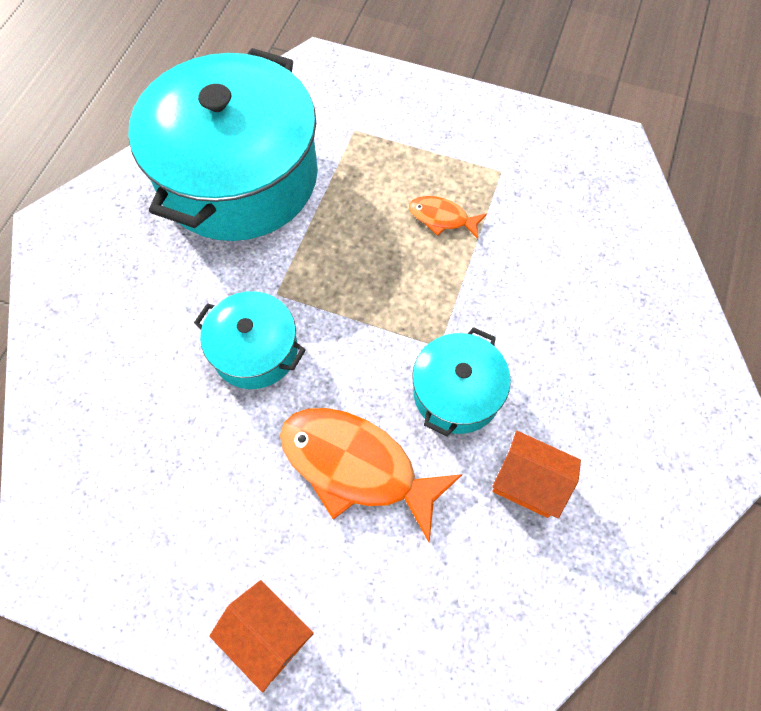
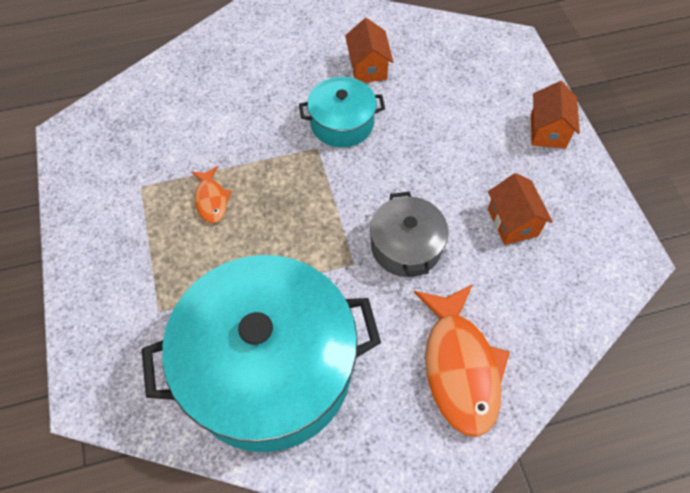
camera: 125 degrees left, 5 degrees down
turquoise pot [194,291,306,389] -> grey pot [370,192,449,277]
orange fish [280,408,463,543] -> orange fish moved to [414,284,510,437]
none -> orange house [488,173,553,245]

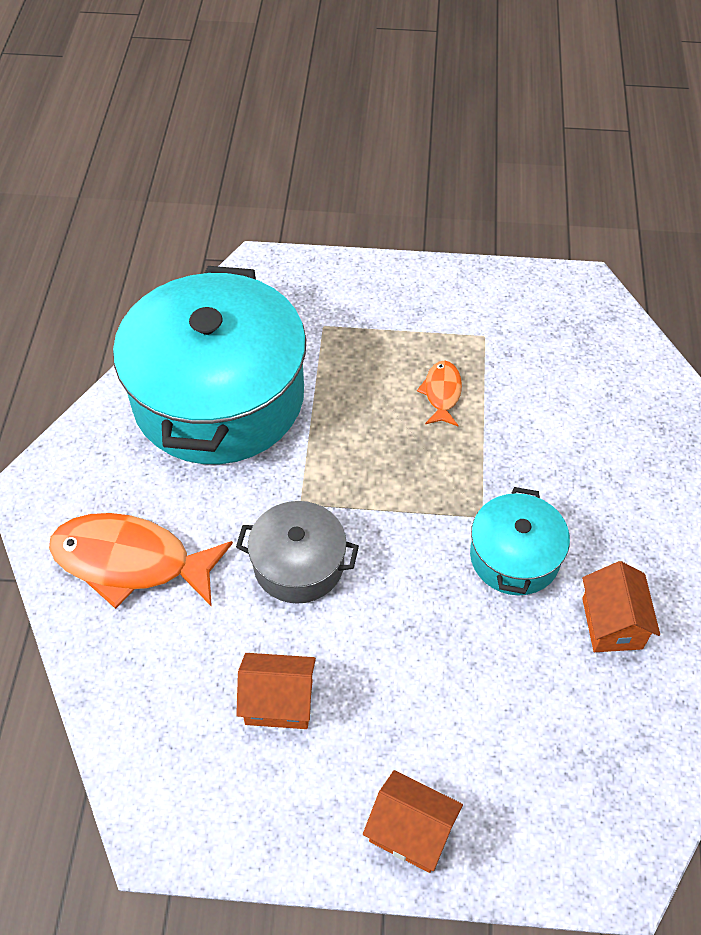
camera: 110 degrees right, 5 degrees down
orange fish [191,166,232,223] -> orange fish turned 90 degrees clockwise [417,361,462,426]
orange house [345,18,393,83] -> orange house turned 75 degrees clockwise [582,561,660,652]

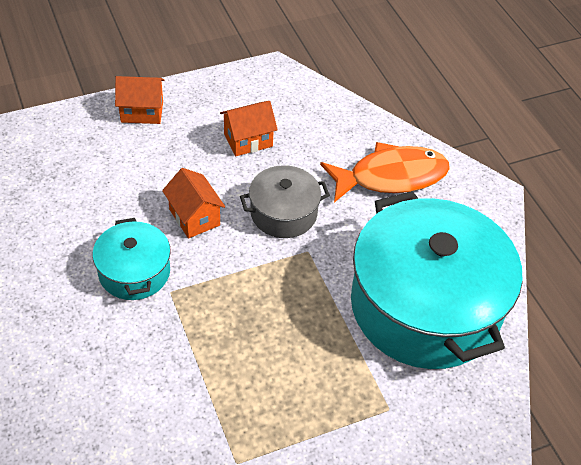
camera: 150 degrees right, 5 degrees down
orange fish [417,361,462,426] -> none
orange house [582,561,660,652] -> orange house moved to [162,168,225,238]

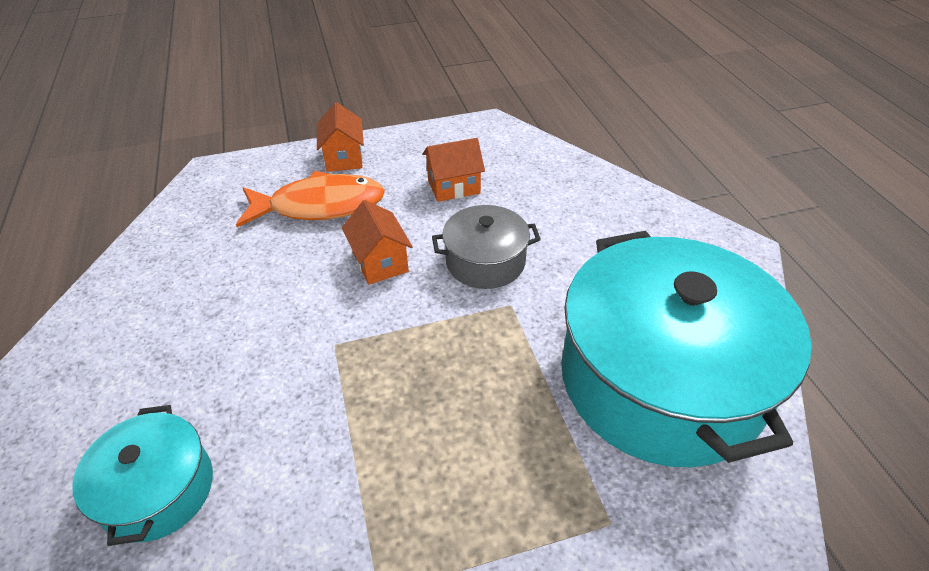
camera: 10 degrees right, 5 degrees down
turquoise pot [92,218,171,300] -> turquoise pot moved to [72,405,213,546]
orange house [115,76,164,124] -> orange house turned 75 degrees clockwise [317,102,364,172]
orange fish [320,142,450,203] -> orange fish moved to [236,171,385,227]

